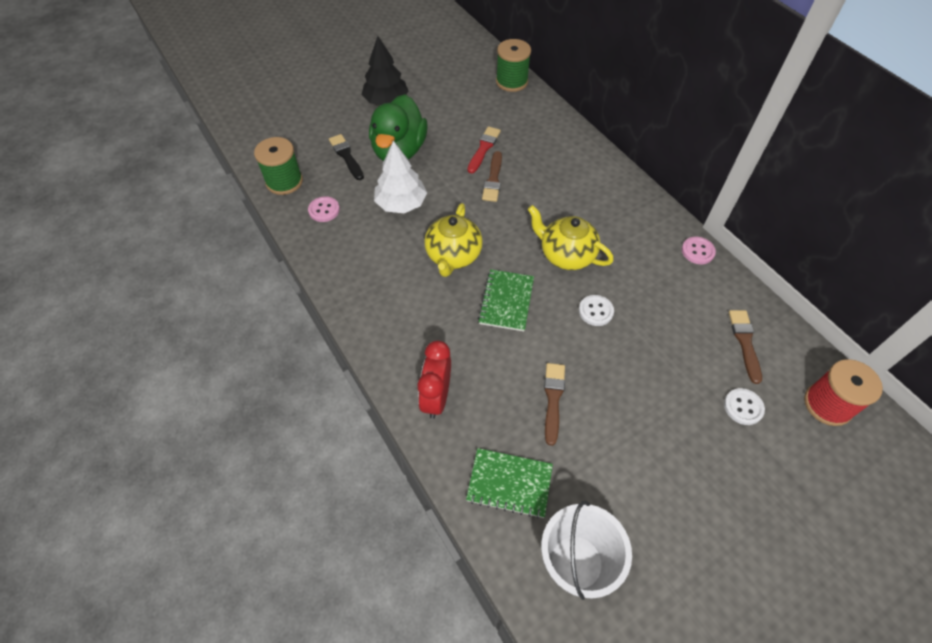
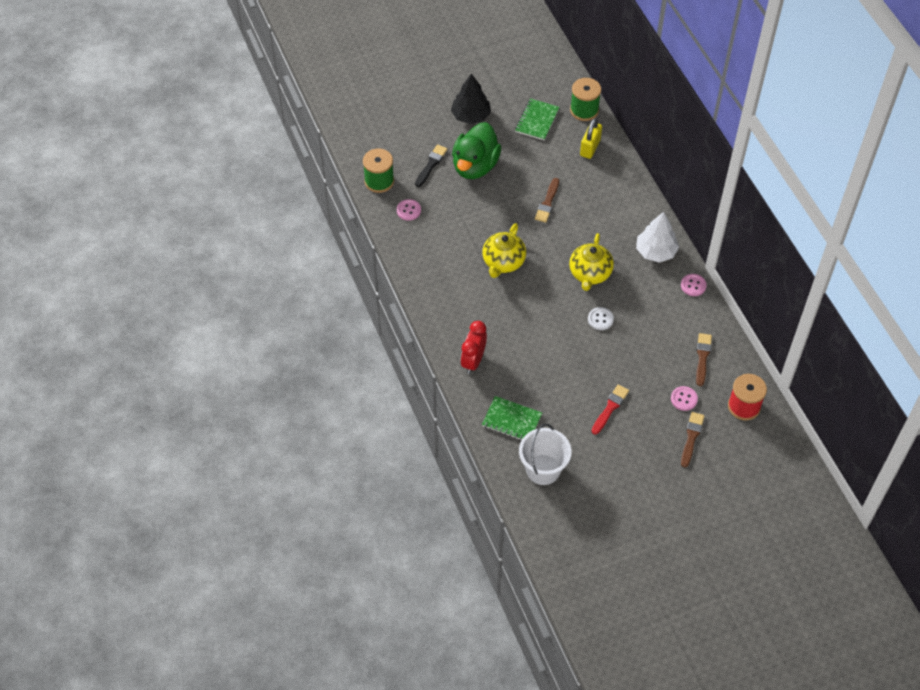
camera: 10 degrees right, 0 degrees up
black brush [329,134,364,180] -> black brush turned 45 degrees clockwise [415,144,447,187]
white tree [374,141,427,213] -> white tree moved to [636,212,679,263]
red brush [468,126,501,174] -> red brush moved to [592,384,629,434]
green notebook [478,269,534,331] -> green notebook moved to [515,98,559,140]
yellow teapot [528,205,614,270] -> yellow teapot turned 120 degrees counterclockwise [569,233,614,291]
brown brush [544,363,565,446] -> brown brush moved to [681,412,704,467]
white button [724,388,765,425] -> pink button [671,386,698,411]
none -> yellow padlock [580,118,602,159]

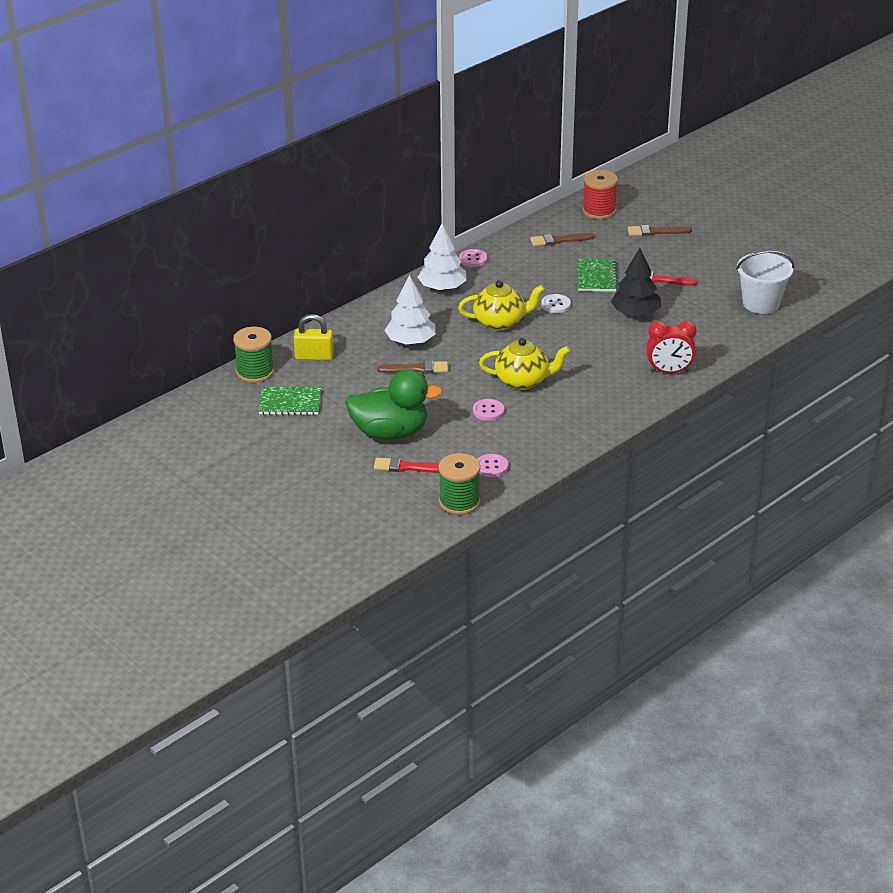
camera: 110 degrees left, 20 degrees down
black brush [415,144,447,187] -> red brush [374,457,440,473]
black tree [451,73,491,124] -> black tree moved to [611,248,661,317]
green notebook [482,396,542,441] -> green notebook moved to [577,259,618,292]
pink button [671,386,698,411] -> pink button moved to [473,399,504,421]
none -> white tree [385,275,436,345]

